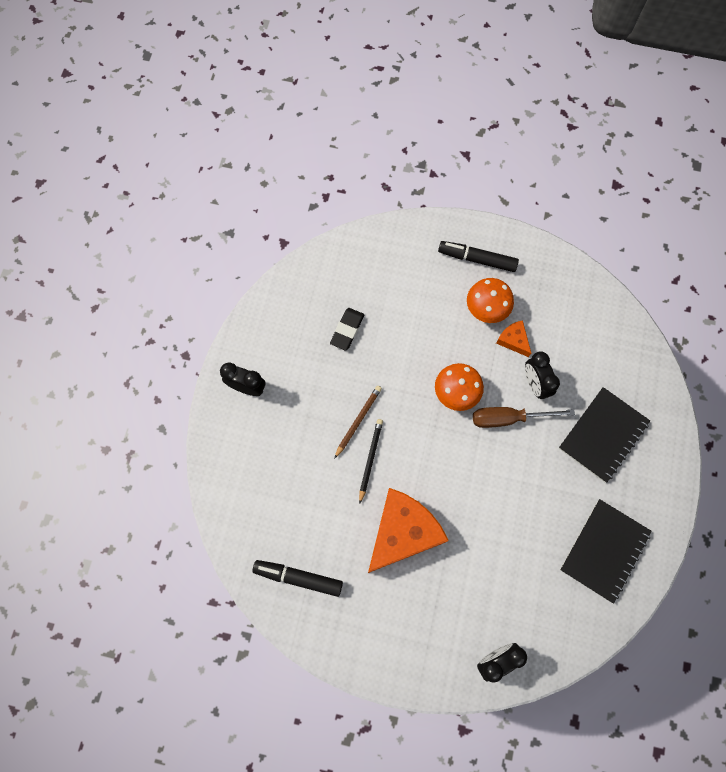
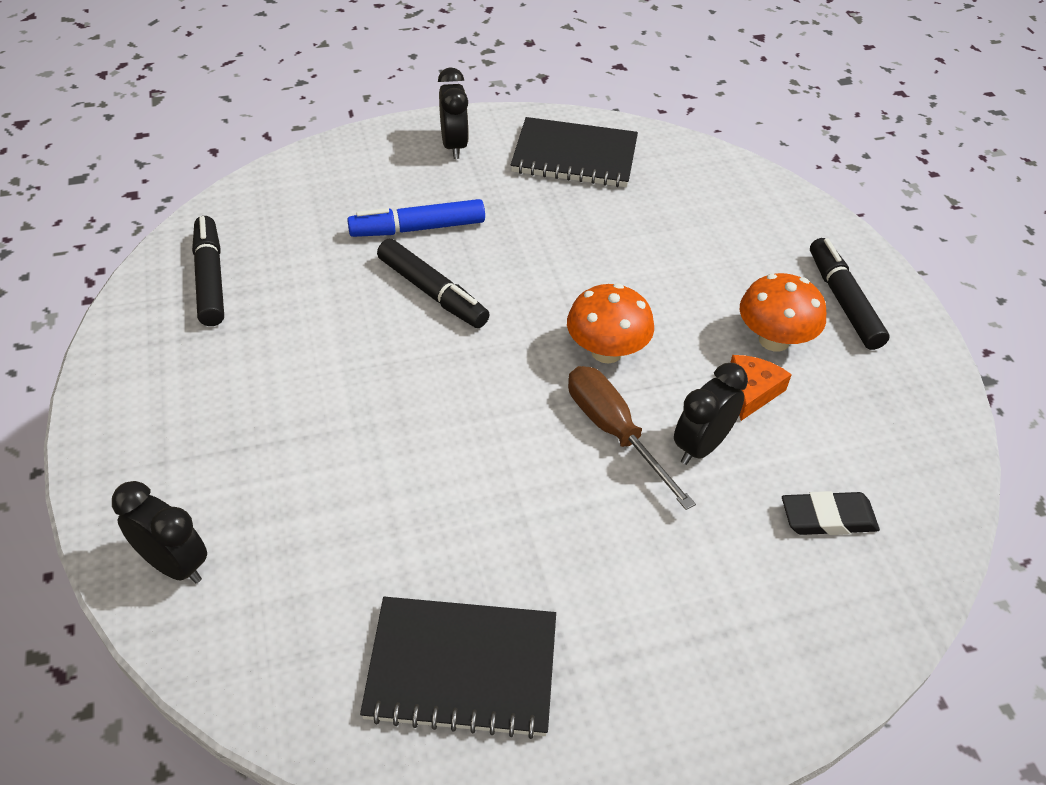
camera: 60 degrees right, 25 degrees down
black eraser [330,308,364,351] -> black eraser moved to [782,491,880,535]
brown pencil [334,385,382,459] -> none
black pencil [359,419,383,504] -> black marker [377,239,490,328]
orange cheese [368,488,449,573] -> none
black notebook [559,387,650,483] -> black notebook moved to [511,117,638,187]
none -> blue marker [347,199,485,237]

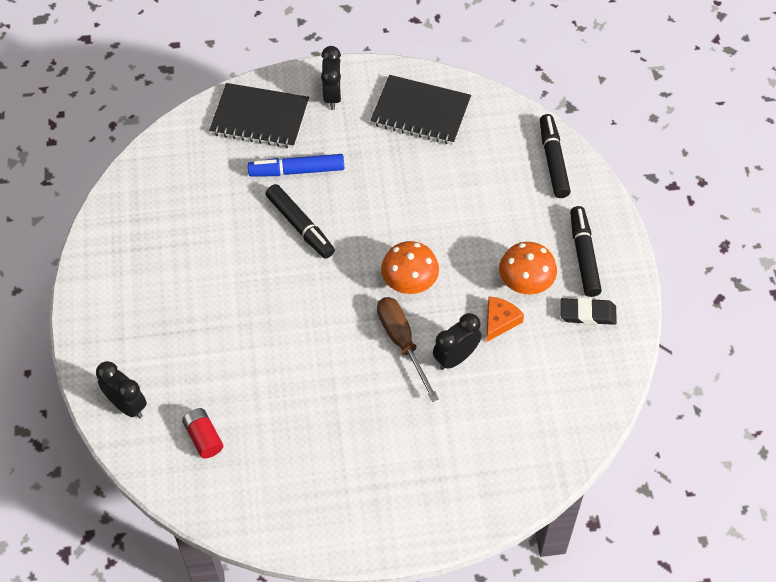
camera: 10 degrees right, 10 degrees up
black marker [192,216,224,326] -> black marker moved to [540,114,571,198]
black notebook [360,597,556,739] -> black notebook moved to [209,83,309,148]
black eraser [782,491,880,535] -> black eraser moved to [560,298,617,325]
none -> red battery [182,408,223,458]

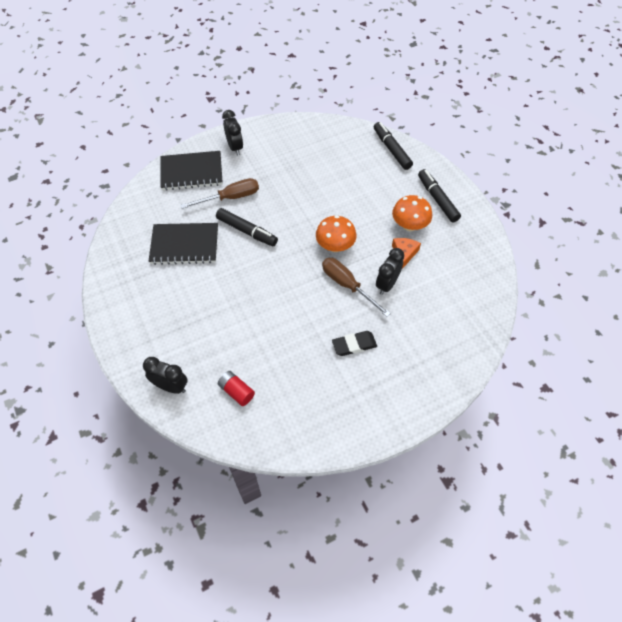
camera: 20 degrees left, 0 degrees up
blue marker [248,154,344,176] -> brown screwdriver [180,178,259,209]
black notebook [370,75,471,145] -> black notebook moved to [148,223,218,265]
black eraser [560,298,617,325] -> black eraser moved to [332,331,377,356]

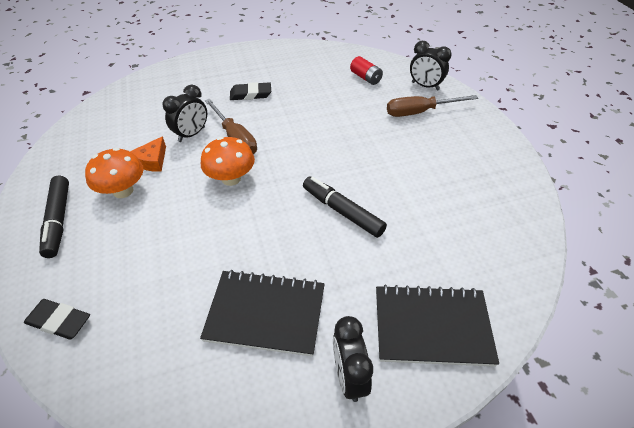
camera: 170 degrees left, 10 degrees down
black notebook [148,223,218,265] -> black notebook moved to [200,270,325,357]
brown screwdriver [180,178,259,209] -> brown screwdriver moved to [387,95,478,117]
black marker [374,122,413,170] -> black eraser [24,299,90,340]

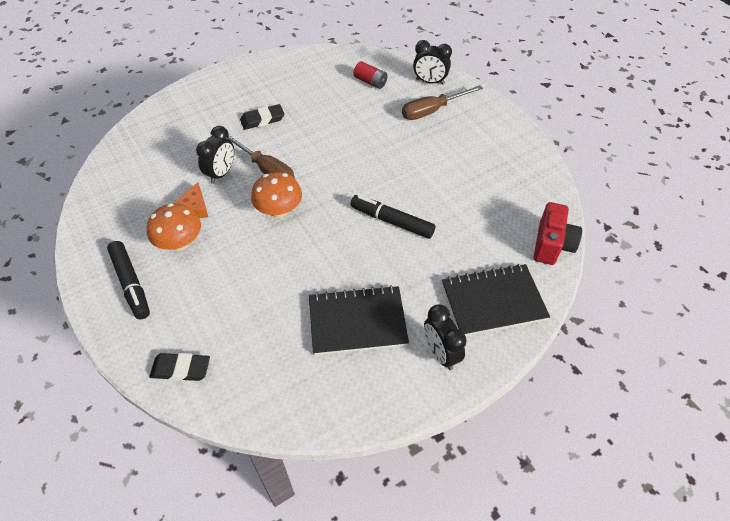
camera: 15 degrees left, 5 degrees up
none -> red camera [534,202,582,265]

